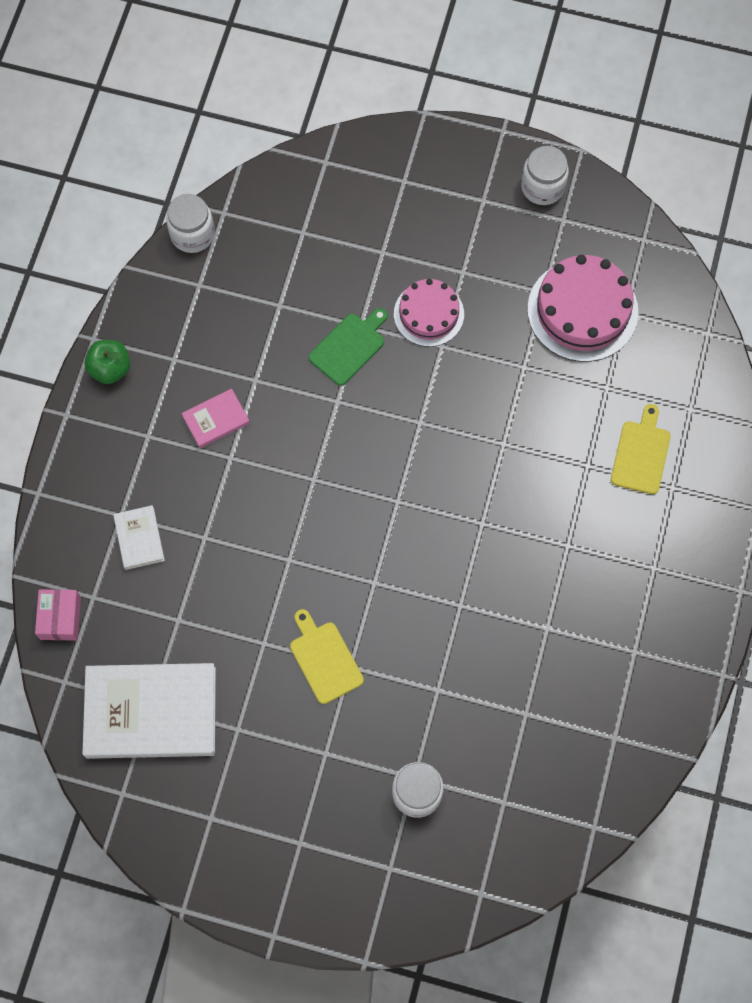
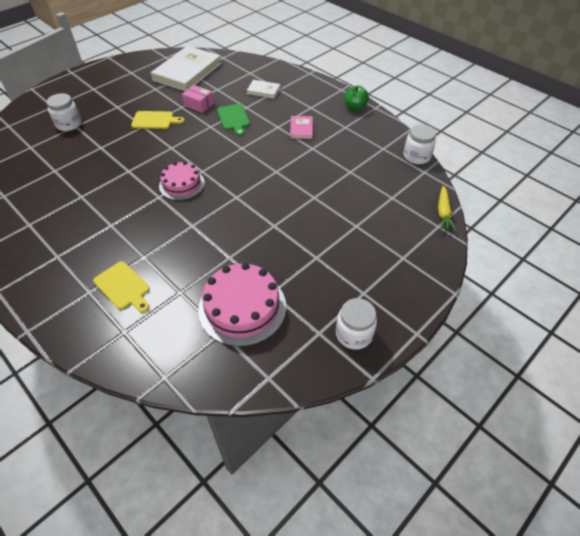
camera: 120 degrees right, 20 degrees down
pink box [35,589,81,641] -> pink box moved to [182,85,214,113]
green cutting board [309,308,388,386] -> green cutting board moved to [217,104,250,136]
pink cake [394,279,464,347] -> pink cake moved to [159,161,205,200]
none -> yellow carrot [438,186,456,232]

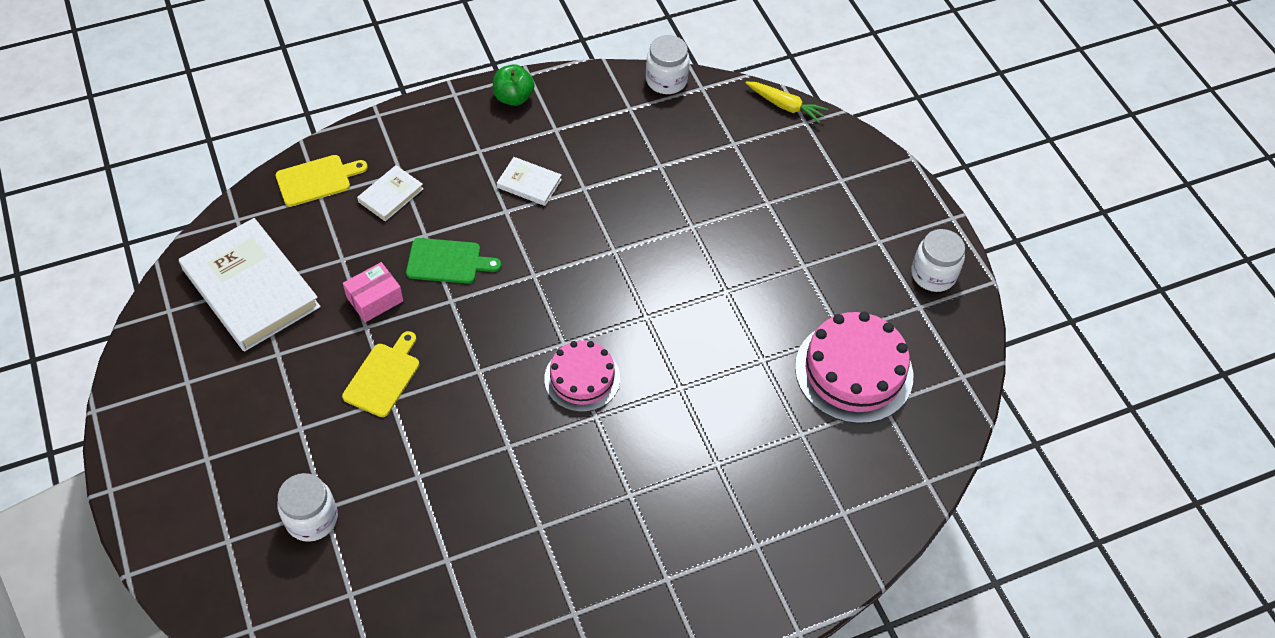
camera: 70 degrees left, 5 degrees up
yellow cutting board [93,261,150,313] -> yellow cutting board moved to [275,155,368,207]
pink book [290,116,313,139] -> white book [497,157,562,206]

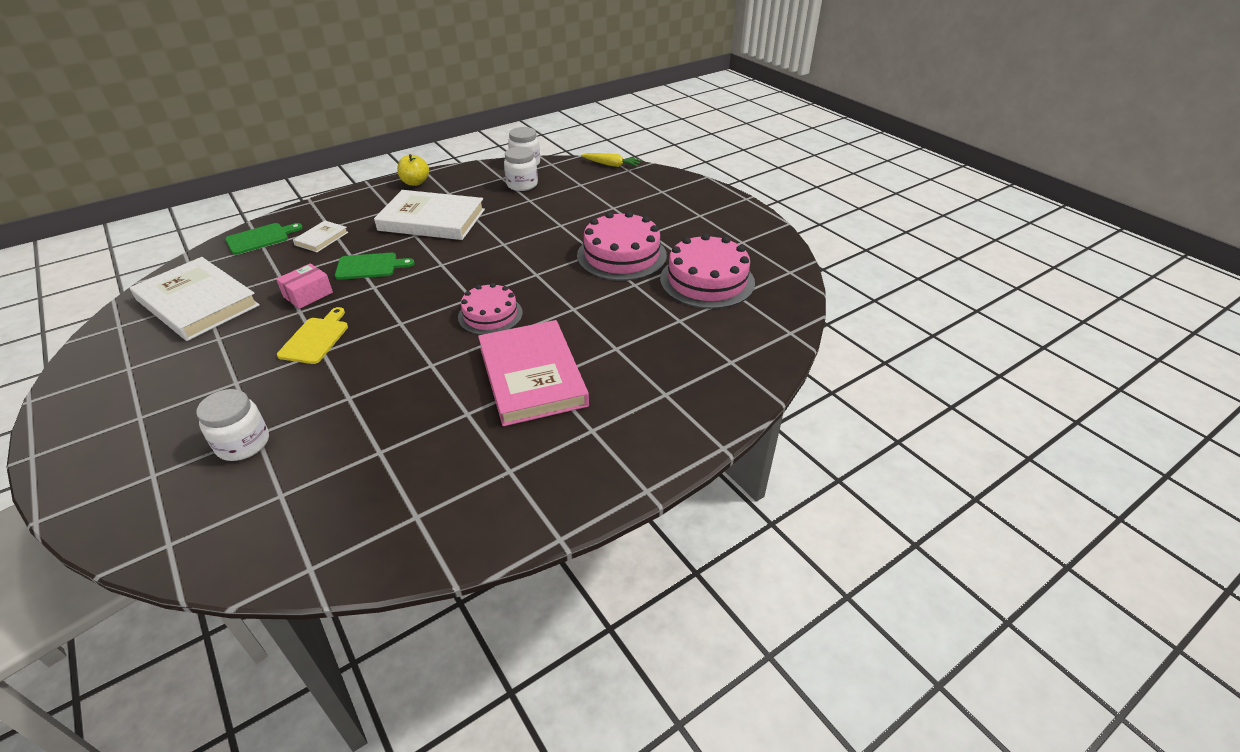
camera: 10 degrees left, 15 degrees down
yellow cutting board [275,155,368,207] -> green cutting board [225,223,303,255]
green apple [493,64,535,106] -> yellow apple [397,154,429,186]
white book [497,157,562,206] -> white book [374,190,485,240], size x2.16
white jar [911,229,965,292] -> white jar moved to [504,147,538,191]
none -> pink book [478,320,589,426]
none -> pink cake [577,211,667,281]

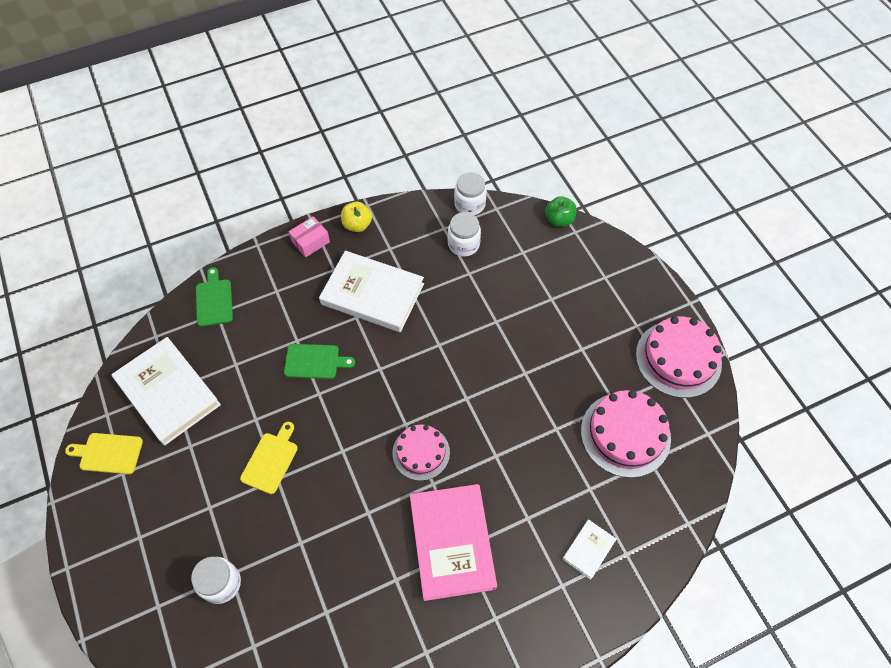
camera: 10 degrees right, 20 degrees up
green cutting board [225,223,303,255] -> green cutting board turned 75 degrees counterclockwise [196,267,233,327]
pink box [276,263,333,309] -> pink box moved to [288,216,330,258]
white book [293,221,348,252] -> white book moved to [562,519,616,580]
pink cake [577,211,667,281] -> pink cake moved to [636,317,722,398]
yellow carrot [581,153,642,167] -> green apple [545,196,577,227]
none -> yellow cutting board [65,433,143,474]

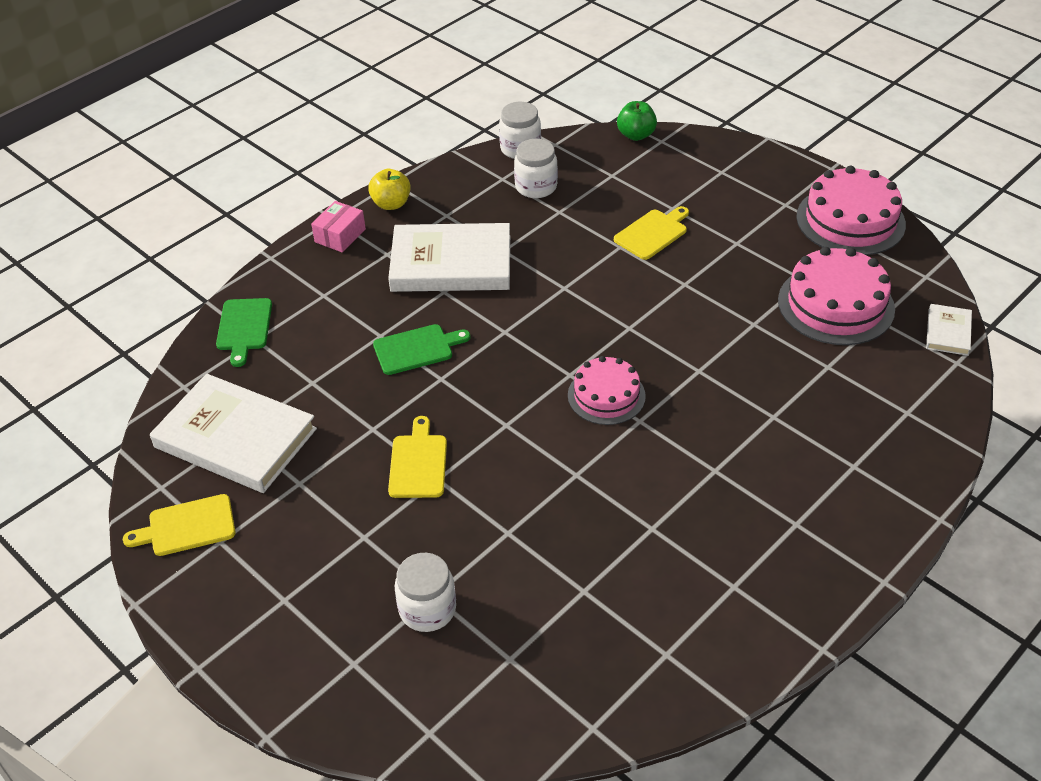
camera: 20 degrees left, 15 degrees down
green cutting board [196,267,233,327] -> green cutting board turned 150 degrees counterclockwise [216,298,272,367]
pink book [410,484,497,601] -> none
white book [562,519,616,580] -> white book moved to [926,304,972,356]
none -> yellow cutting board [614,206,689,260]

